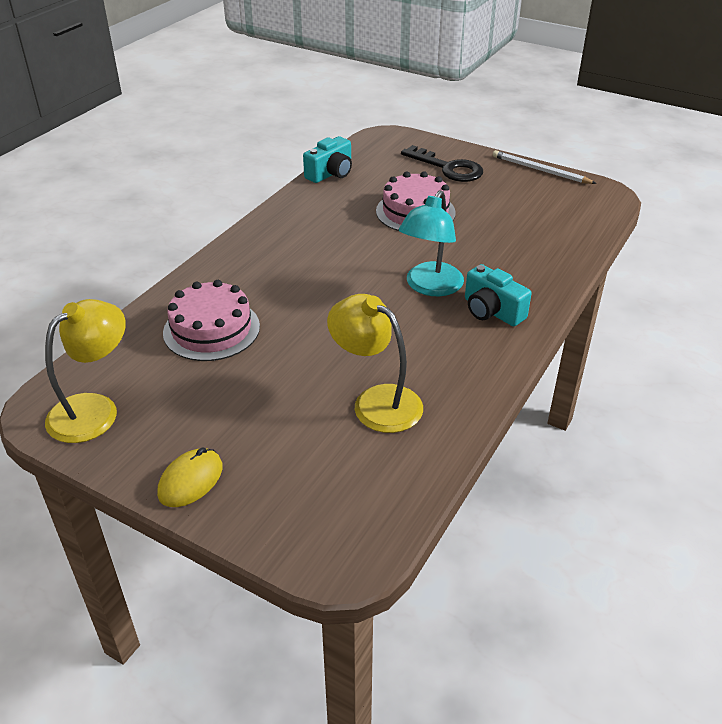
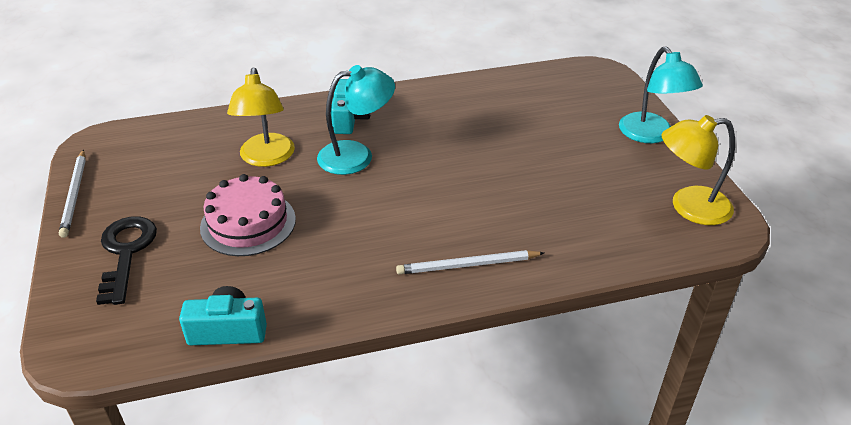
camera: 135 degrees left, 0 degrees up
yellow mouse [157,447,222,507] -> turquoise lamp [619,47,703,143]
pink cake [163,280,260,361] -> none
yellow lamp [327,294,423,433] -> yellow lamp moved to [227,67,295,167]
none -> white pencil [396,250,544,274]

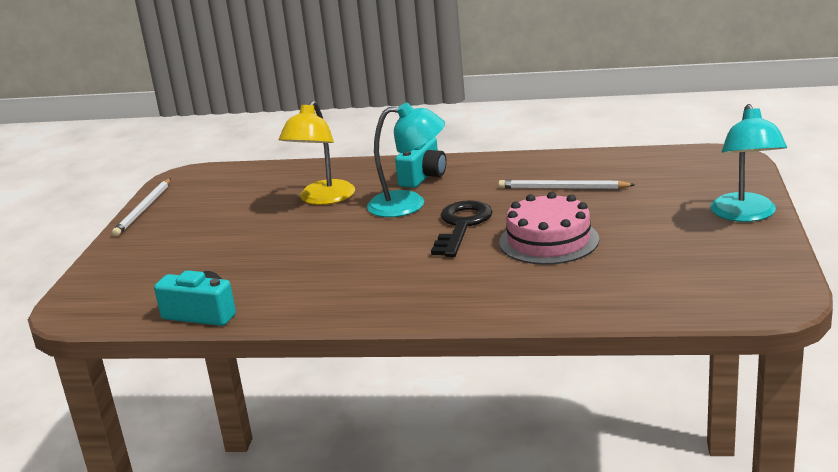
camera: 25 degrees right, 15 degrees down
black key [96,216,157,305] -> black key moved to [431,200,493,257]
pink cake [200,174,296,256] -> pink cake moved to [499,192,599,265]
white pencil [396,250,544,274] -> white pencil moved to [498,180,635,189]
yellow lamp [662,115,735,225] -> none

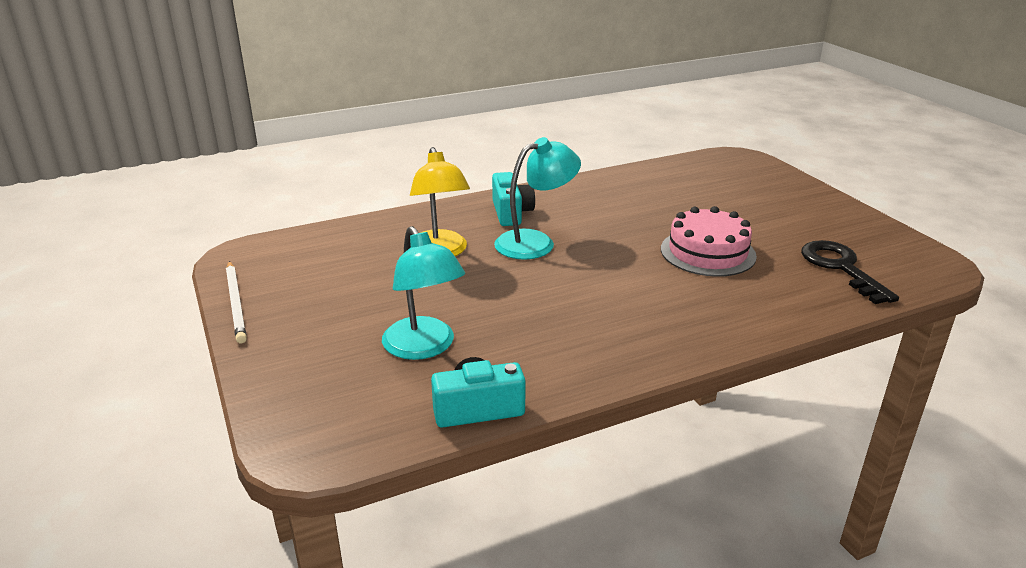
camera: 35 degrees left, 5 degrees up
black key [431,200,493,257] -> black key moved to [801,240,899,304]
white pencil [498,180,635,189] -> none
turquoise lamp [710,104,787,222] -> turquoise lamp moved to [382,226,465,360]

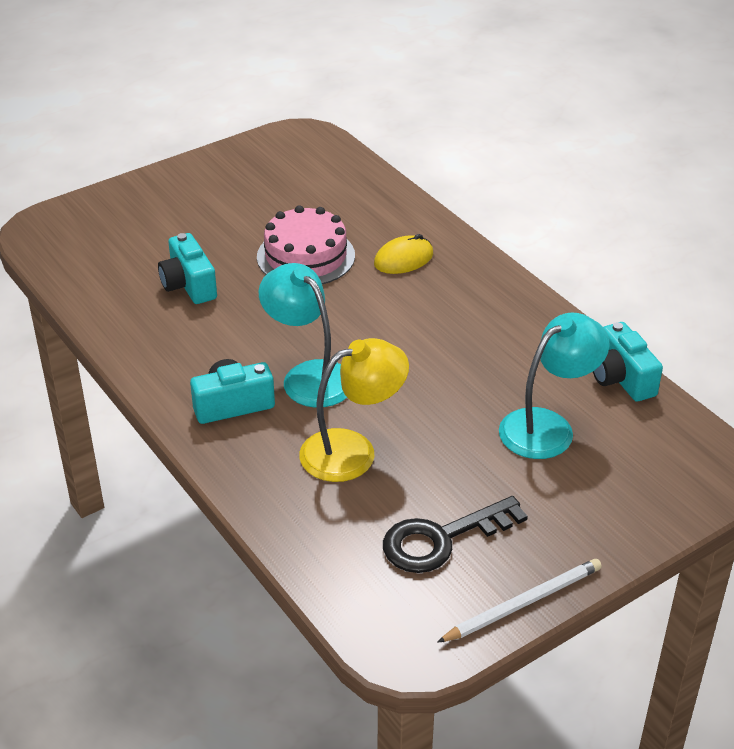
camera: 100 degrees left, 10 degrees up
black key [801,240,899,304] -> black key moved to [383,496,528,573]
none -> turquoise camera [158,233,217,304]
none -> yellow mouse [374,234,433,274]

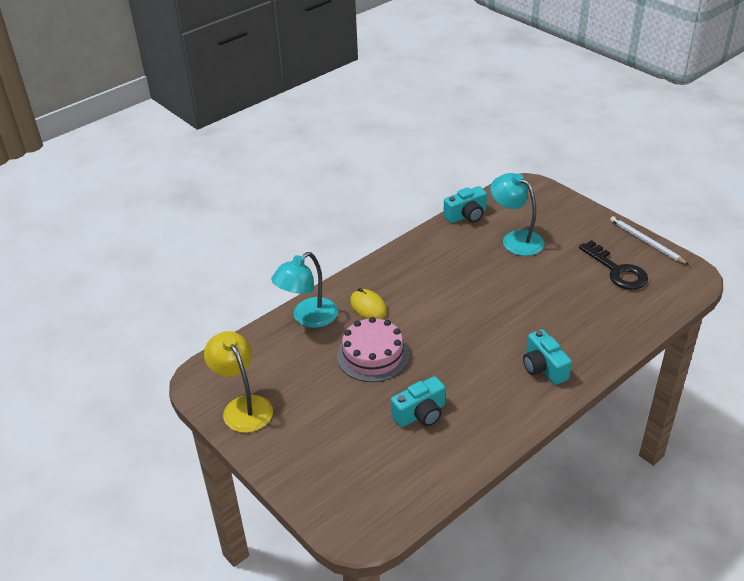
camera: 95 degrees left, 0 degrees up
turquoise lamp [259,263,347,408] -> turquoise lamp moved to [271,252,338,328]
yellow lamp [299,338,409,482] -> yellow lamp moved to [204,331,273,433]

